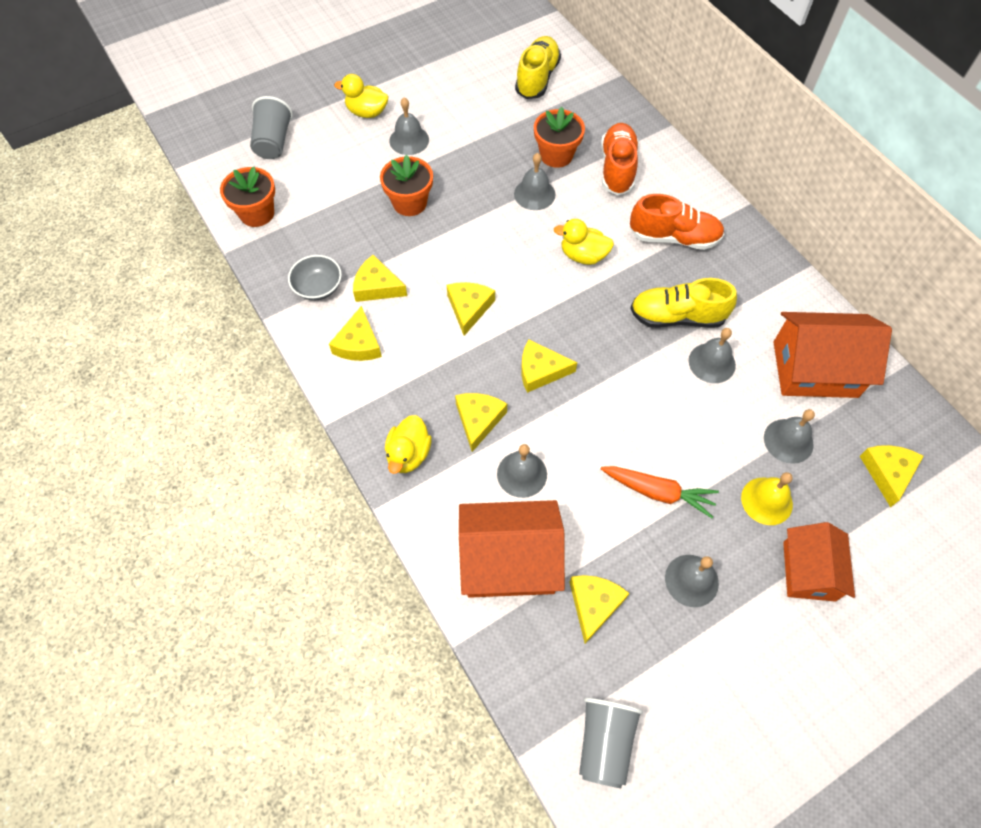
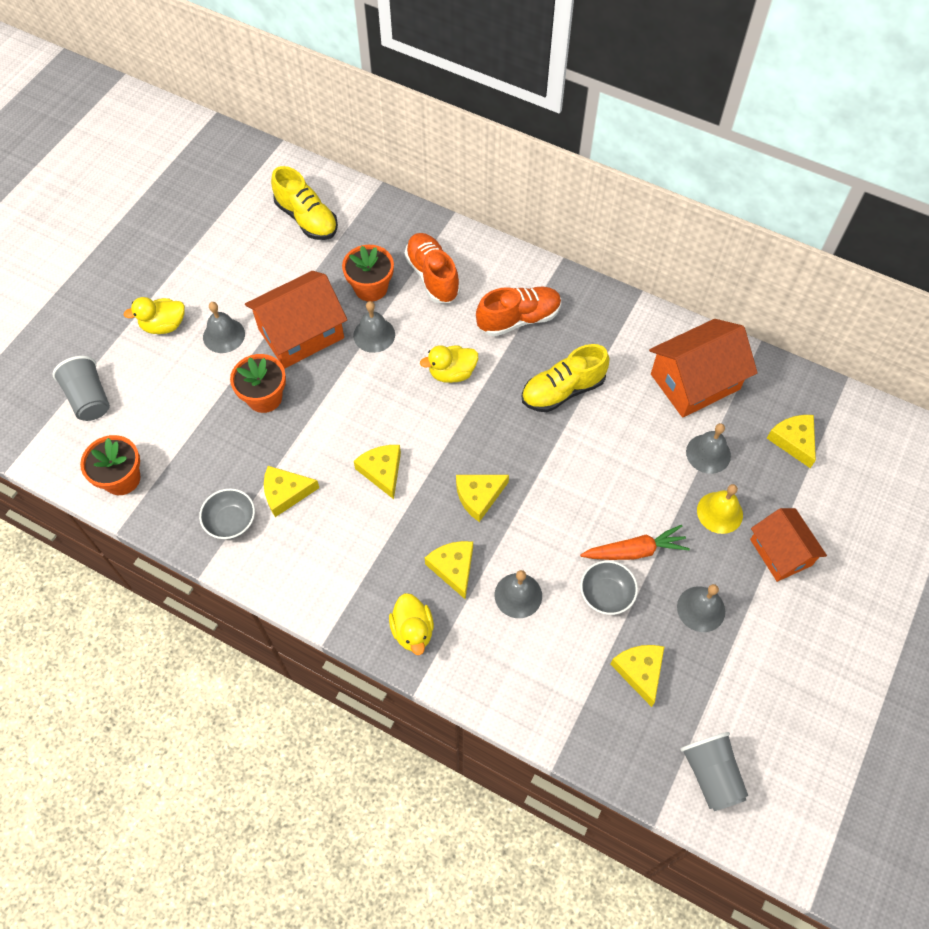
camera: 30 degrees left, 0 degrees up
yellow cheese [329,306,382,361] -> none
orange house [459,500,565,598] -> orange house moved to [245,271,347,368]
yellow shoe [515,36,561,99] -> yellow shoe turned 150 degrees clockwise [271,166,338,240]
grey bell [689,328,736,383] -> none
none -> grey bowl [580,561,638,615]

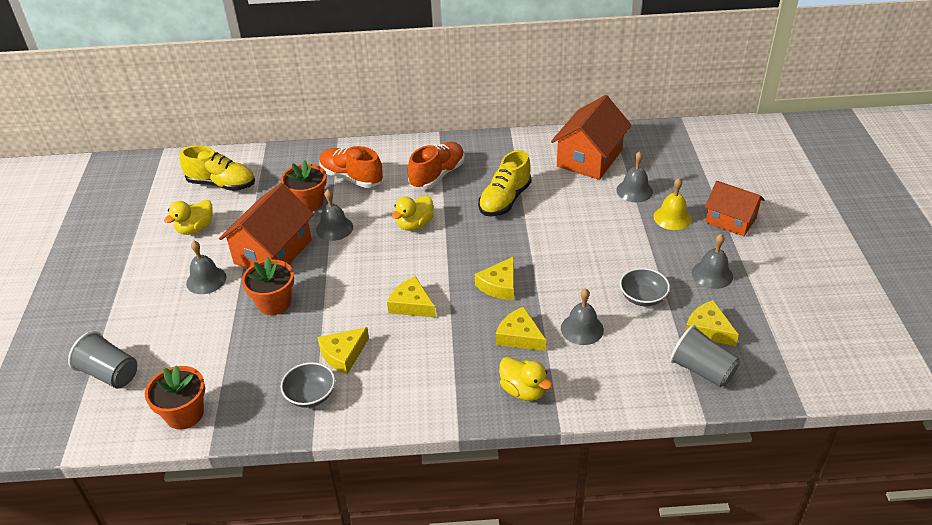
camera: 30 degrees left, 20 degrees down
yellow duck [124,297,185,334] -> yellow duck moved to [164,200,213,235]
orange carrot [580,525,690,560] -> none
grey cup [680,732,748,811] -> grey cup moved to [670,325,740,387]
yellow cheese [767,415,816,468] -> none

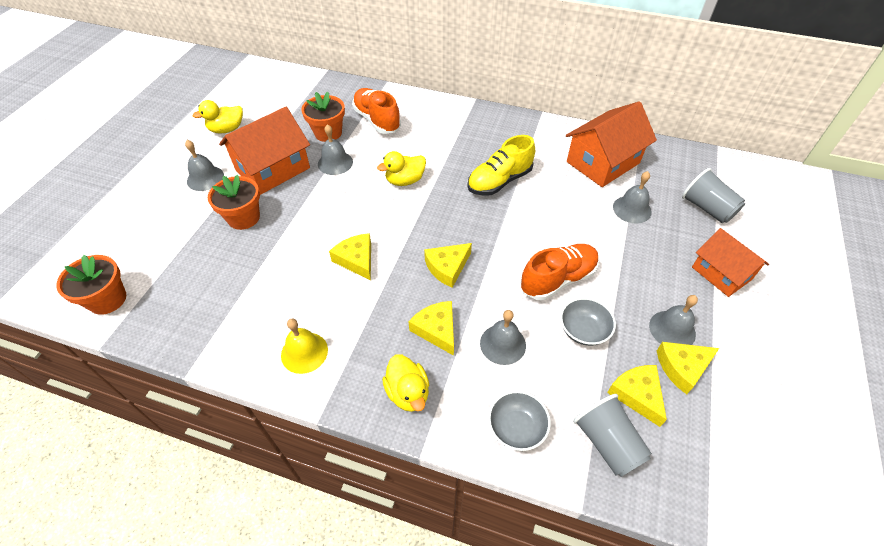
camera: 20 degrees right, 10 degrees up
grey cup [68,331,137,388] -> grey cup moved to [682,168,745,223]
yellow shoe [180,145,255,191] -> none
grey bowl [281,362,335,408] -> grey bowl moved to [488,391,551,451]
yellow cheese [317,327,369,374] -> yellow cheese moved to [657,342,719,394]
orange shoe [408,142,465,190] -> orange shoe moved to [521,244,599,300]
yellow bell [653,178,692,230] -> yellow bell moved to [281,319,328,374]

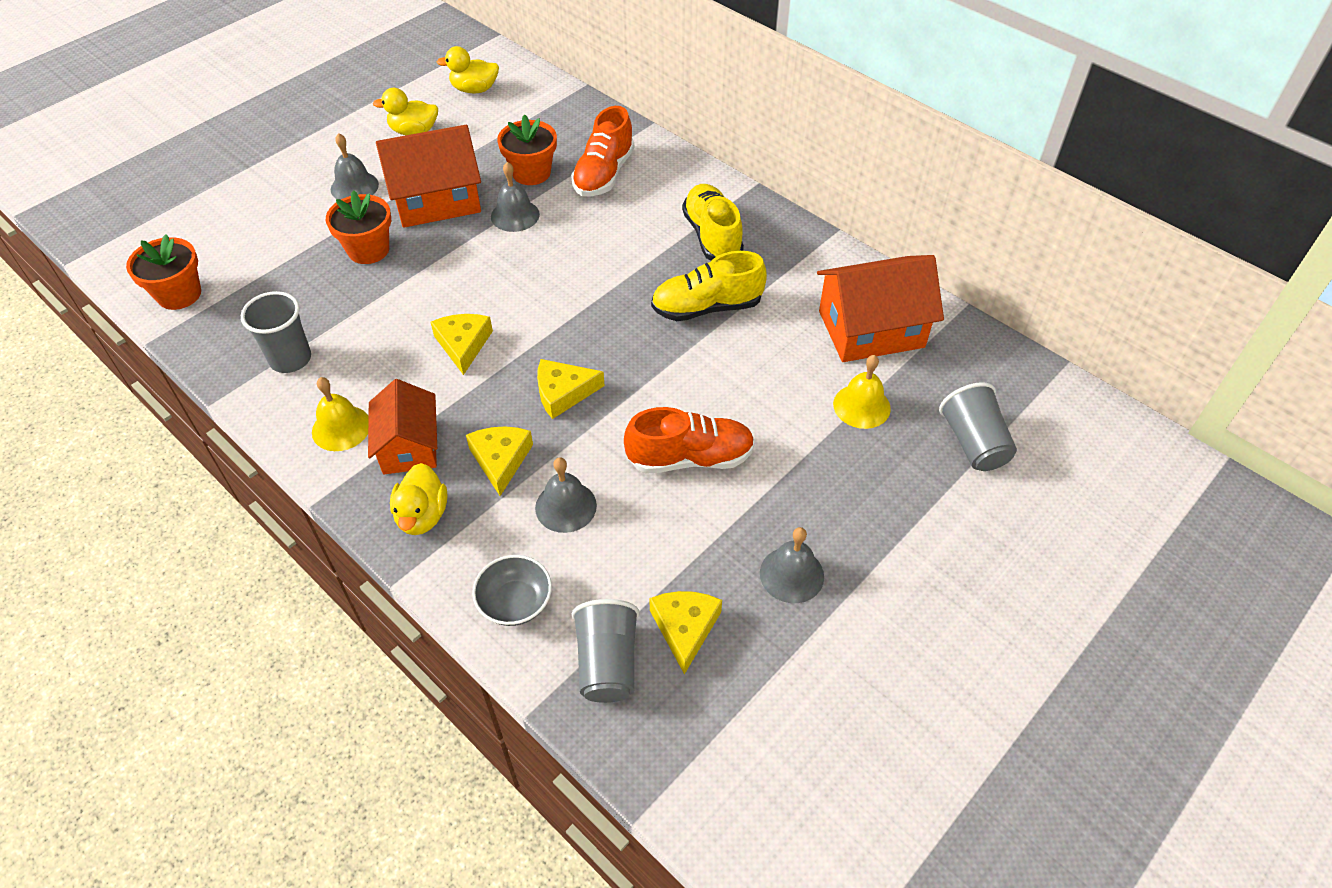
camera: 25 degrees right, 0 degrees up
orange shoe [352,88,401,134] -> orange shoe turned 150 degrees counterclockwise [571,106,634,196]
yellow duck [377,151,426,186] -> yellow duck moved to [437,46,499,93]
grey bowl [560,298,616,346] -> none
grey bell [613,171,652,224] -> yellow bell [833,355,891,429]
yellow cheese [657,342,719,394] -> none
orange house [692,228,769,297] -> orange house moved to [368,379,437,474]
none -> grey cup [241,291,311,373]
none -> yellow shoe [682,184,744,261]

